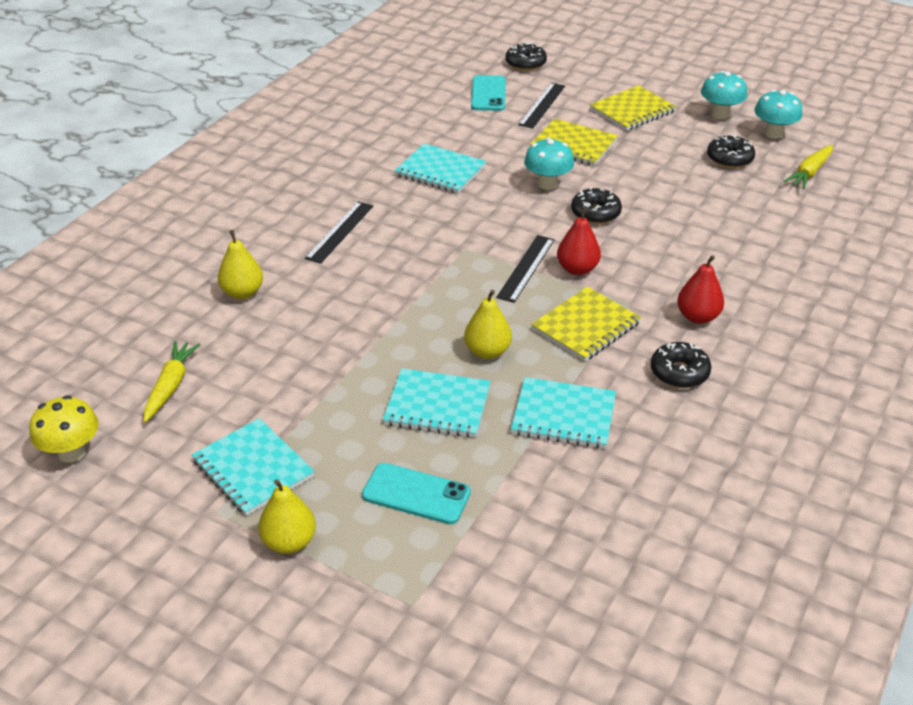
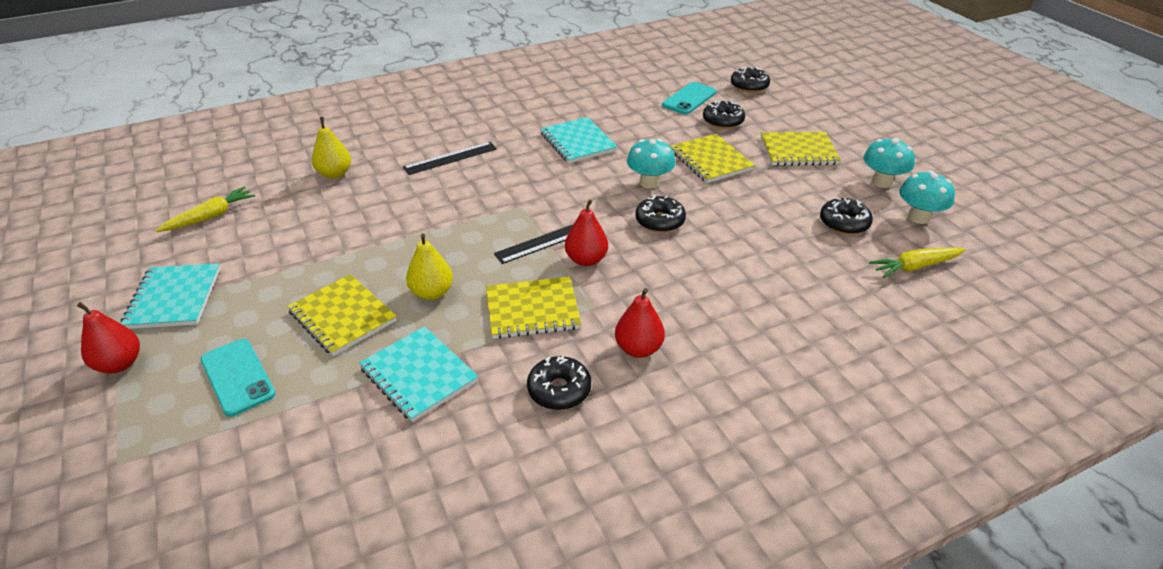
camera: 35 degrees right, 0 degrees up
yellow mushroom [29,395,99,463] -> none
yellow pear [258,479,316,554] -> red pear [77,302,140,373]
turquoise notebook [383,368,491,438] -> yellow notebook [287,274,397,356]
black ruler [518,83,565,129] -> black donut [703,101,745,129]

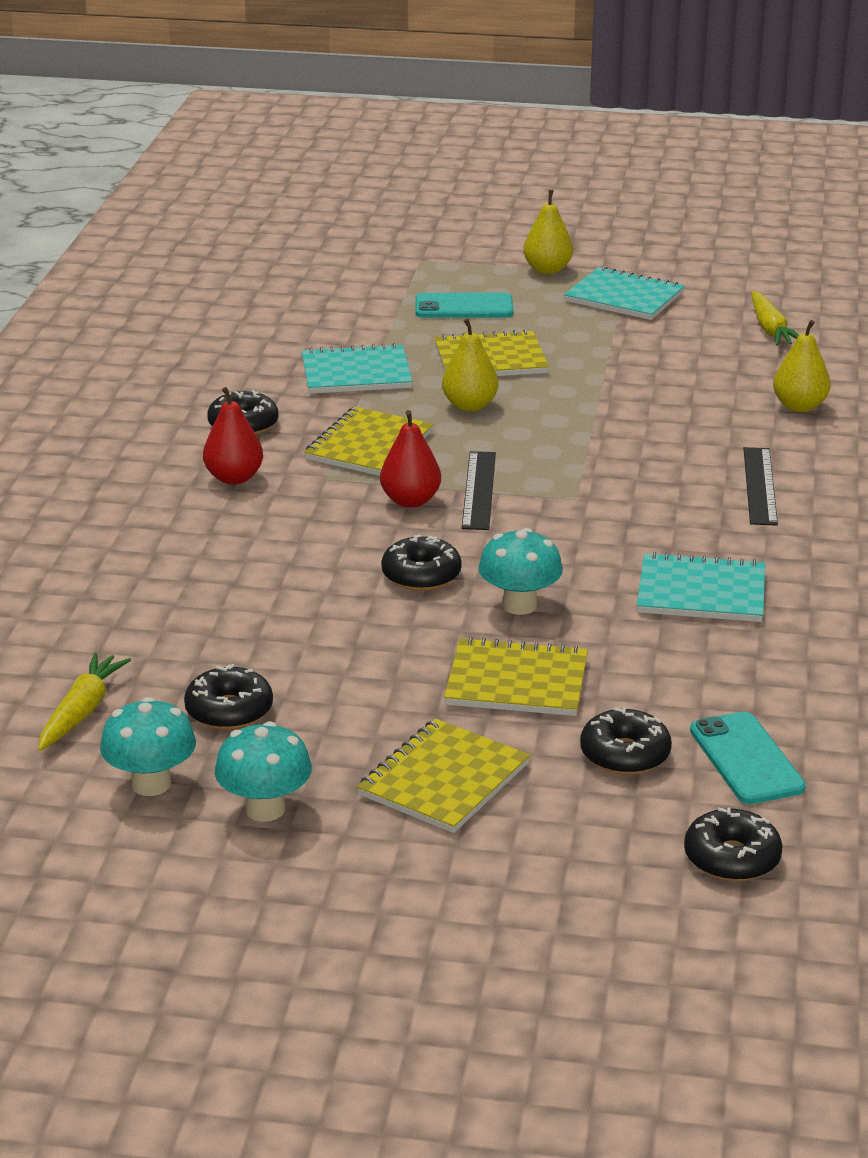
camera: 125 degrees right, 10 degrees down
red pear [77,302,140,373] -> yellow pear [523,190,573,274]

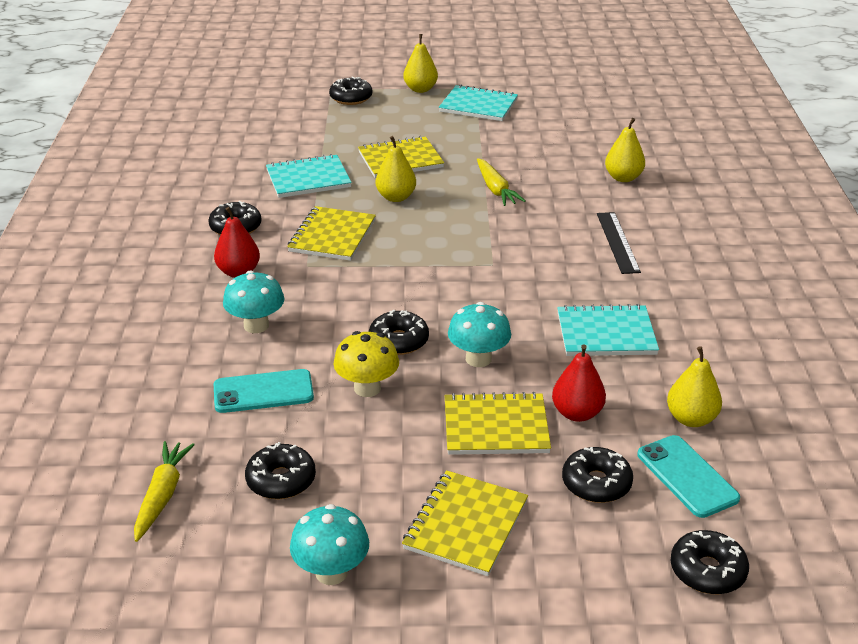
camera: 10 degrees left, 5 degrees up
turquoise mushroom [100,697,196,796] -> turquoise mushroom moved to [223,271,284,333]
red pear [380,410,441,508] -> red pear moved to [552,344,606,422]
turquoise phone [415,293,513,318] -> turquoise phone moved to [214,369,314,413]
black ruler [462,451,496,530] -> none
yellow carrot [751,291,799,346] -> yellow carrot moved to [477,158,525,206]
none -> black donut [329,76,372,105]
none -> yellow mushroom [333,331,399,397]
none -> yellow pear [667,346,722,427]

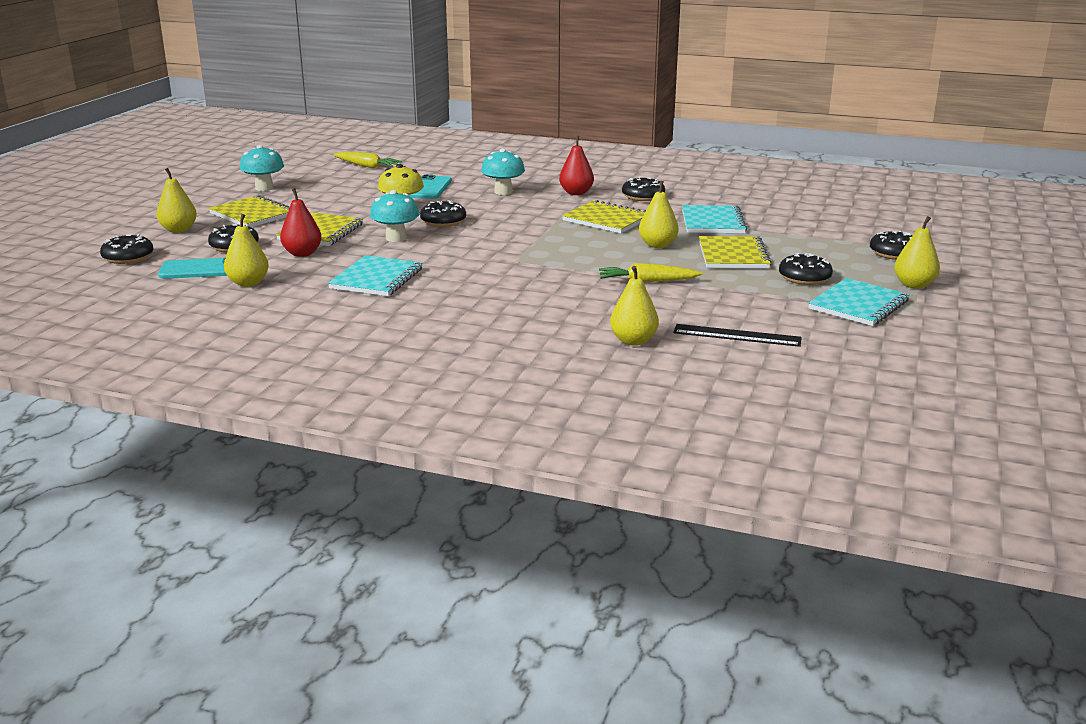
camera: 110 degrees right, 10 degrees down
black donut [245,442,316,499] -> black donut moved to [779,253,833,285]
black ruler [597,212,641,274] -> black ruler moved to [673,324,802,347]
none -> yellow pear [156,168,197,233]

